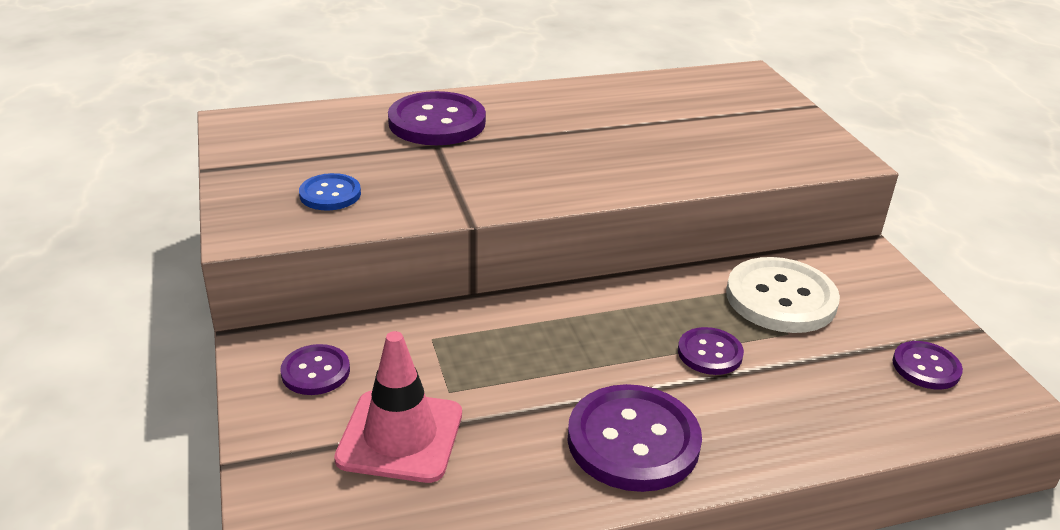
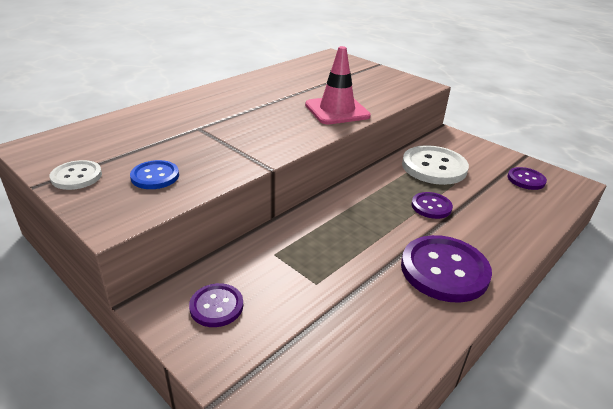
camera: 30 degrees left, 0 degrees up
pink traffic cone [334,331,462,483] -> pink traffic cone moved to [305,46,371,124]
purple button [388,91,486,145] -> none
none -> white button [50,160,102,190]

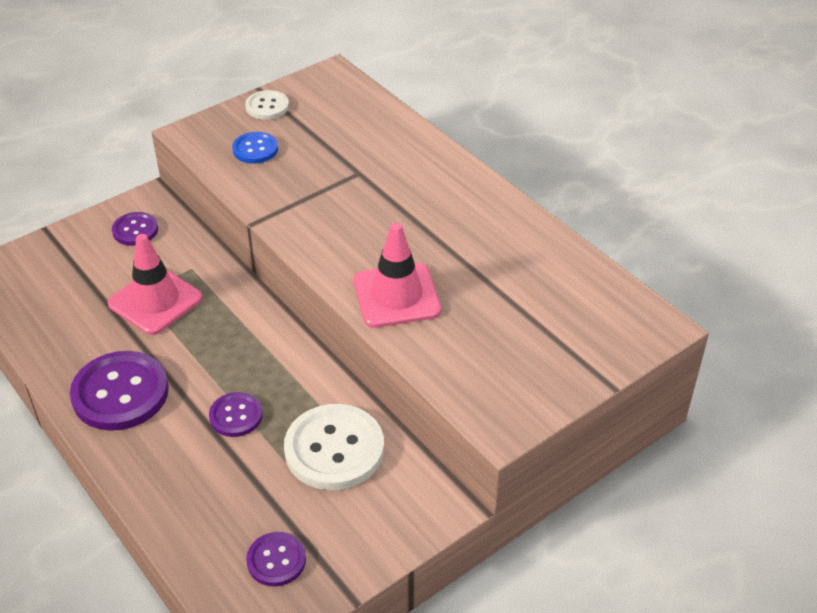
camera: 100 degrees right, 10 degrees up
none -> pink traffic cone [108,234,202,335]

